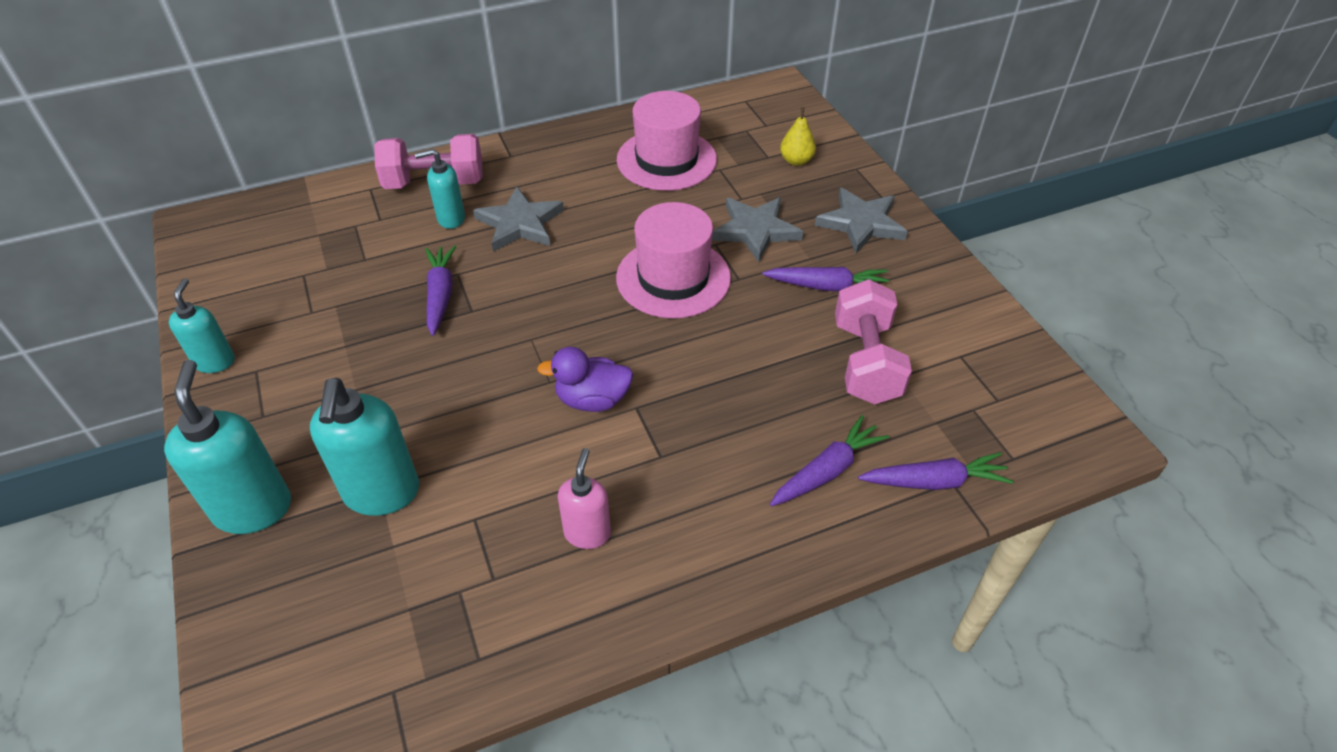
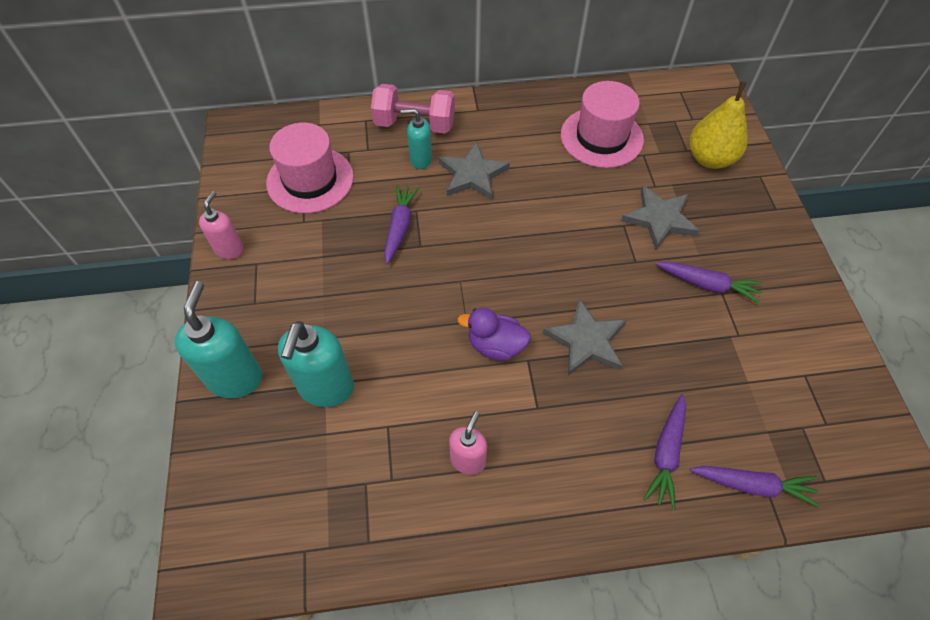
camera: 15 degrees right, 10 degrees up
turquoise soap dispenser [169,278,235,373] -> pink soap dispenser [199,191,243,259]
pink hat [616,202,731,318] -> pink hat moved to [266,123,354,213]
purple carrot [770,415,889,506] -> purple carrot turned 135 degrees clockwise [644,394,686,510]
yellow pear [780,107,816,166] -> yellow pear [689,81,748,169], size x1.81
grey star [815,188,908,253] -> grey star moved to [543,299,626,376]
pink dumbbell [835,279,912,404] -> none

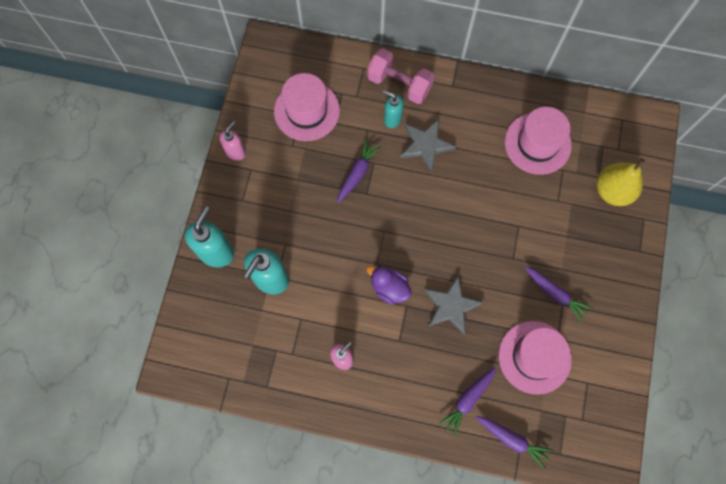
camera: 20 degrees right, 15 degrees up
grey star [621,186,700,250] -> none
none -> pink hat [499,321,572,395]

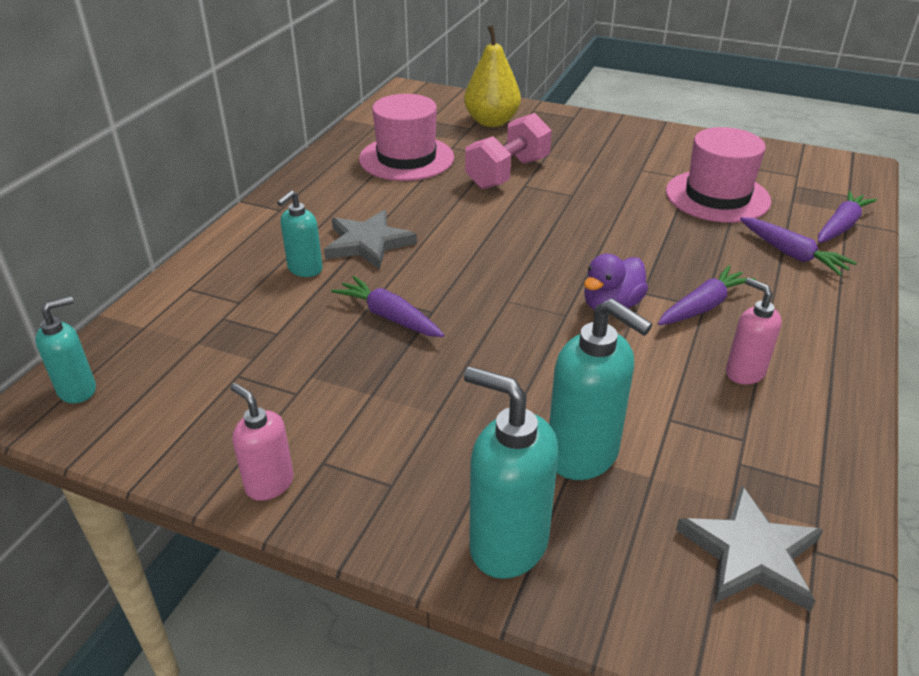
camera: 80 degrees left, 35 degrees down
pink hat [274,73,340,141] -> none
pink dumbbell [367,48,434,104] -> pink dumbbell moved to [465,113,552,189]
grey star [424,276,484,335] -> grey star moved to [676,486,823,611]
purple carrot [525,267,593,323] -> purple carrot moved to [658,265,756,325]
none -> turquoise soap dispenser [35,296,96,403]

